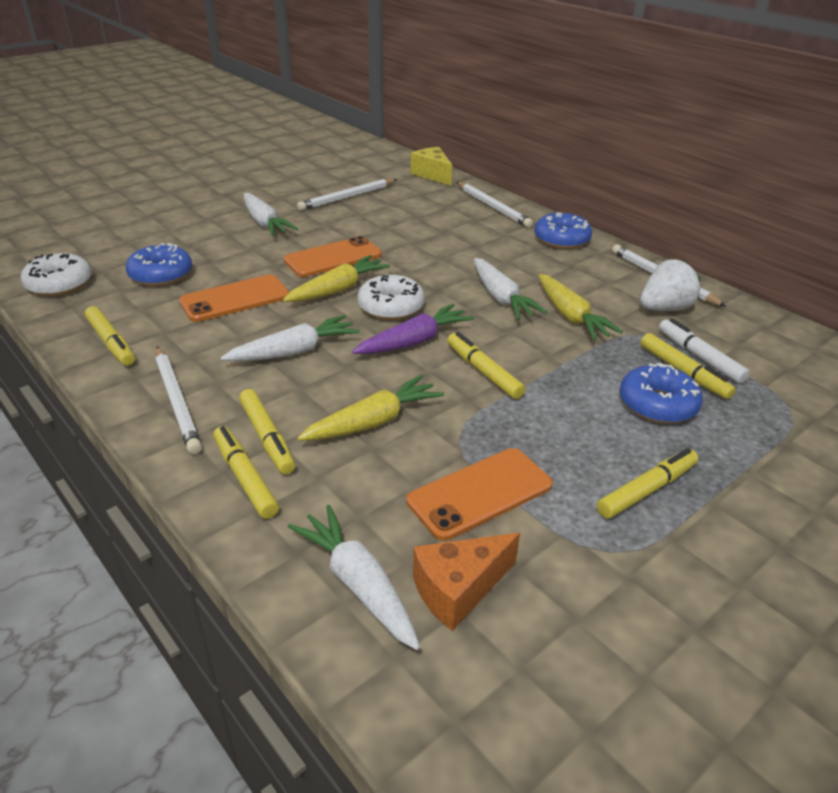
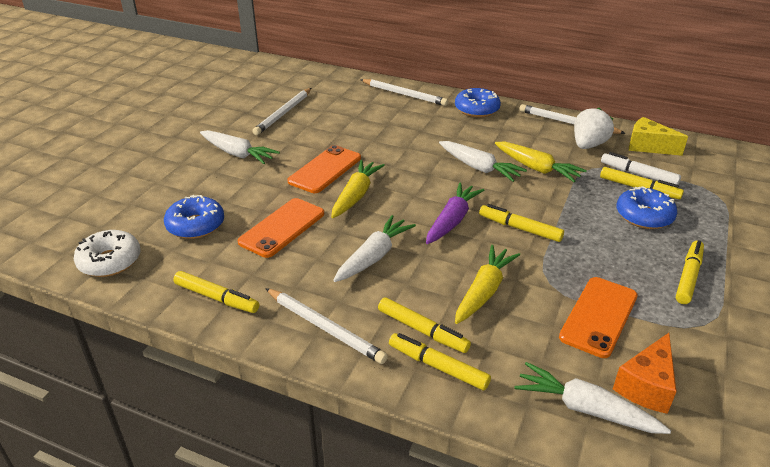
camera: 25 degrees left, 0 degrees up
white donut [357,275,425,320] -> none
yellow cheese [411,147,452,186] -> yellow cheese moved to [629,117,688,156]

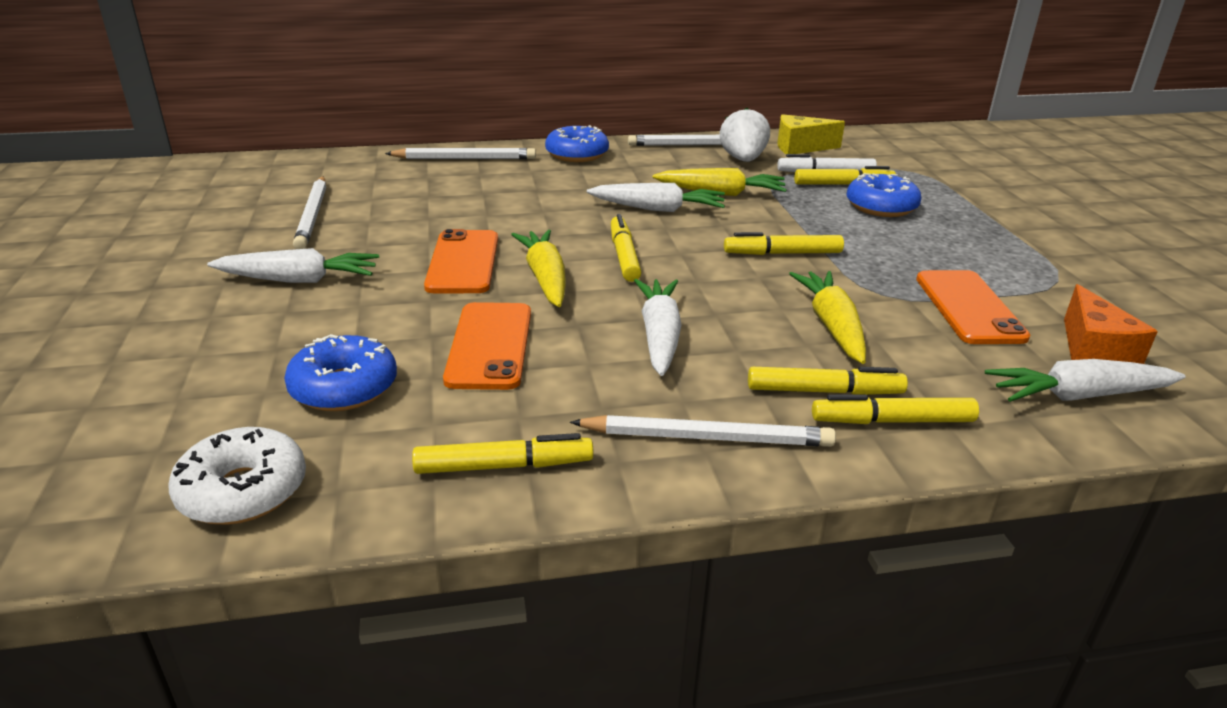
camera: 35 degrees left, 5 degrees down
purple carrot [426,182,484,244] -> none
yellow marker [676,240,704,304] -> yellow marker moved to [611,214,642,282]

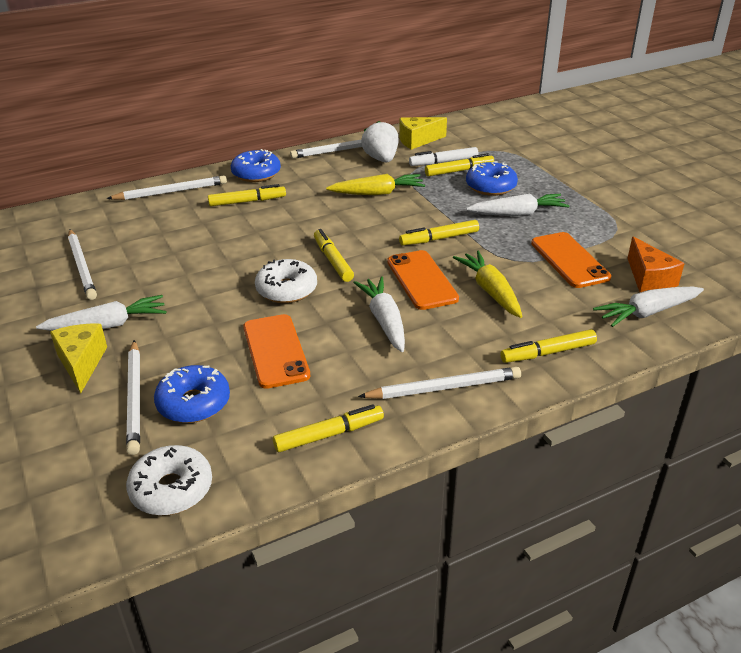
camera: 15 degrees left, 5 degrees up
orange phone [424,229,498,293] -> orange phone moved to [387,250,459,310]
yellow carrot [511,230,566,307] -> white donut [255,259,317,303]
white carrot [587,183,725,212] -> white carrot moved to [466,194,570,216]
yellow marker [748,367,908,395] -> yellow marker moved to [208,184,286,206]
none -> yellow cheese [50,324,107,394]
none -> white pencil [126,340,140,455]

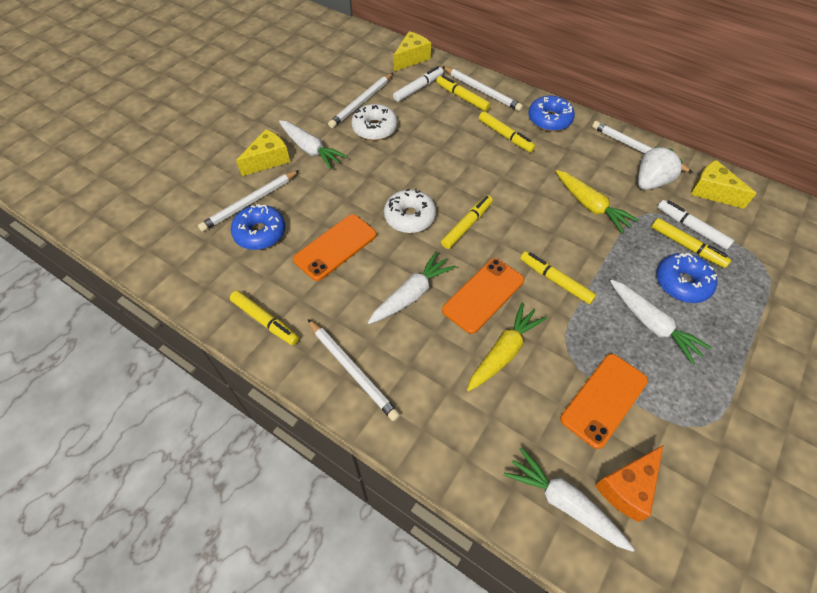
camera: 60 degrees right, 20 degrees up
white donut [126,445,212,516] -> white donut moved to [351,104,398,140]
yellow marker [500,329,597,363] -> yellow marker moved to [436,75,491,111]
none -> yellow cheese [393,31,431,71]
none -> white marker [393,66,443,102]

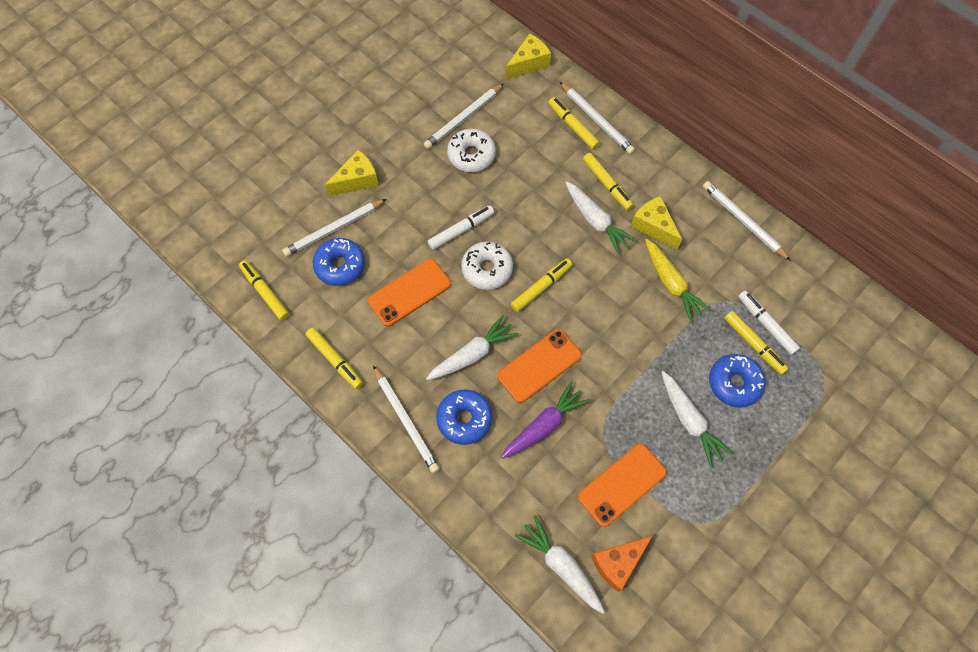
camera: 10 degrees right, 10 degrees up
white carrot [279,120,348,169] -> white carrot moved to [565,181,637,255]
white marker [393,66,443,102] -> white marker moved to [428,206,494,250]
yellow carrot [467,302,547,391] -> purple carrot [501,381,590,459]
yellow marker [520,251,596,305] -> yellow marker moved to [239,260,289,320]
blue donut [528,96,575,131] -> blue donut moved to [436,389,492,445]
white strawberry [638,147,683,190] -> none
yellow cheese [690,160,757,209] -> yellow cheese moved to [631,196,682,250]

